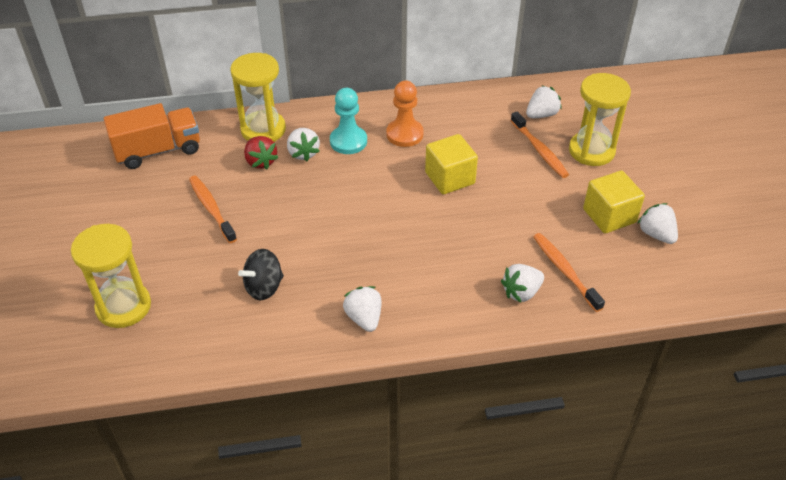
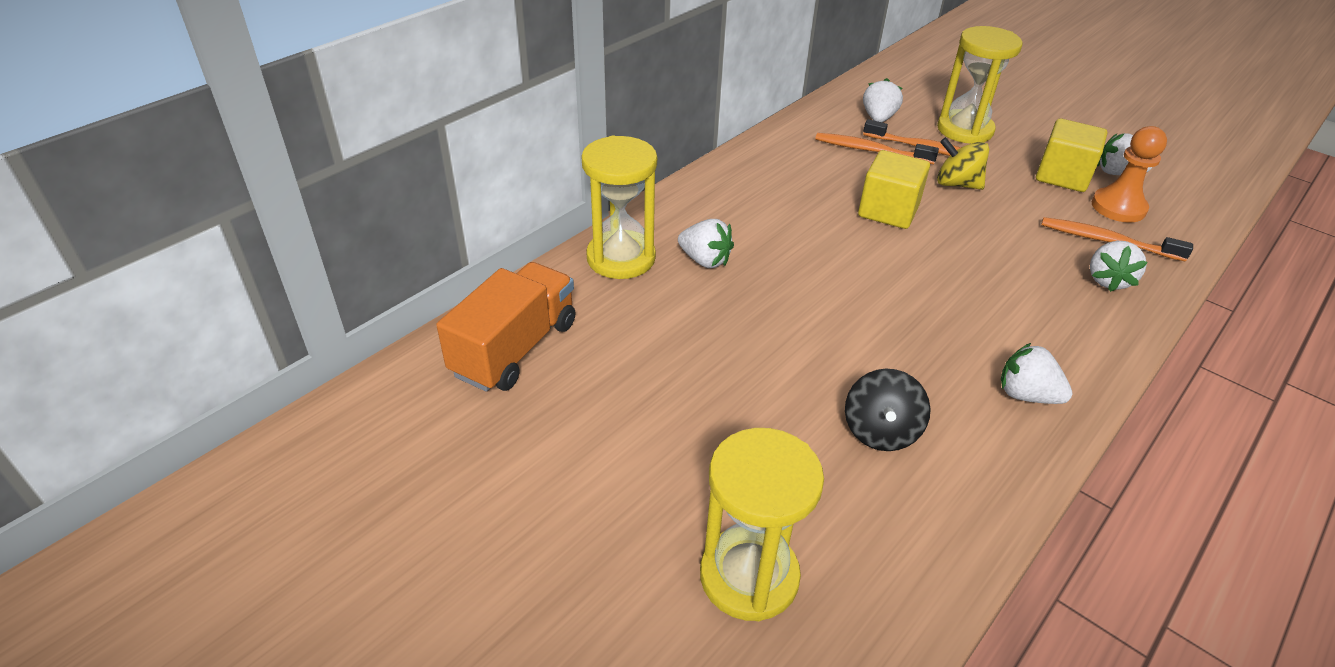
camera: 40 degrees left, 5 degrees down
orange toothbrush [189,176,237,243] -> orange toothbrush moved to [815,133,939,164]
red strawberry [244,136,279,169] -> none
turquoise pawn [330,88,367,154] -> none
orange pawn [386,81,424,147] -> orange pawn moved to [1092,126,1167,223]
none -> yellow spinning top [937,137,989,190]

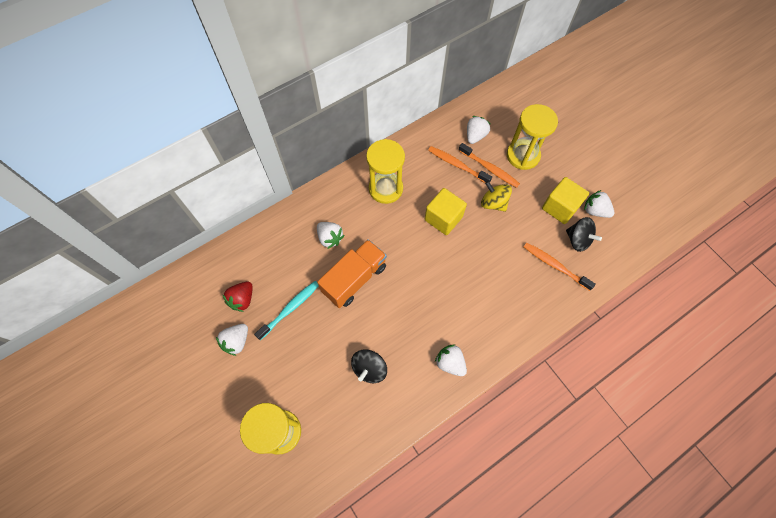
camera: 15 degrees right, 25 degrees up
orange truck [436,262,575,392] -> orange truck moved to [317,239,387,308]
yellow hourglass [581,136,657,279] -> yellow hourglass moved to [366,139,405,204]
white strawberry [1090,241,1148,292] -> white strawberry moved to [216,324,248,356]
orange pawn [1092,126,1167,223] -> black spinning top [566,217,602,252]
none -> red strawberry [222,281,253,312]
none -> turquoise toothbrush [254,281,318,340]

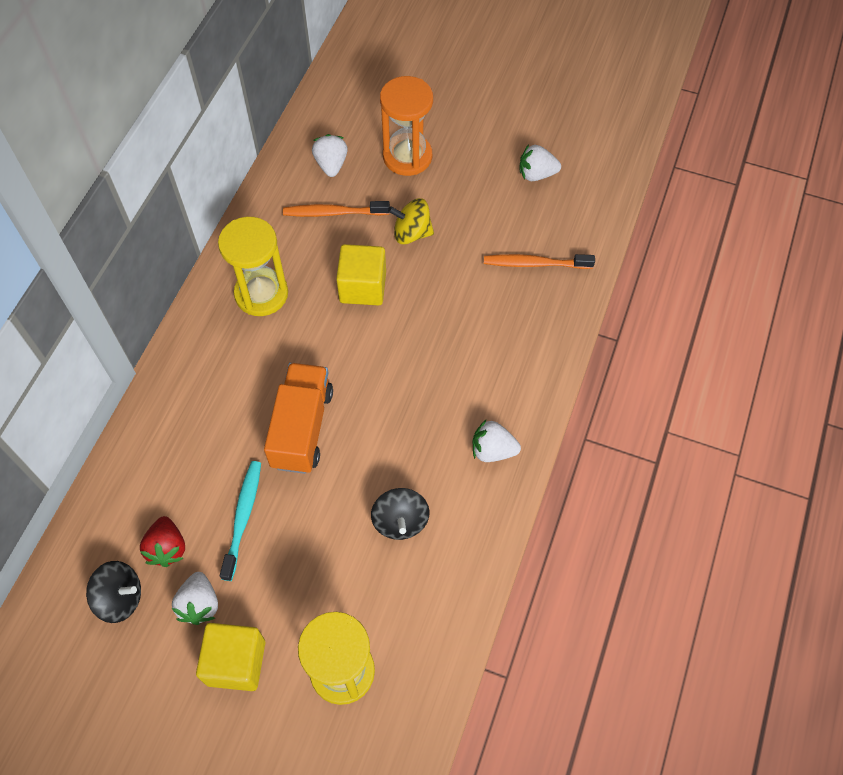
camera: 35 degrees left, 5 degrees down
white strawberry [317,222,344,249] -> none
orange toothbrush [458,143,520,188] -> none
yellow hourglass [507,104,558,170] -> orange hourglass [380,76,433,176]
yellow cube [542,177,589,224] -> yellow cube moved to [196,623,265,691]
black spinning top [566,217,602,252] -> black spinning top moved to [86,561,141,623]

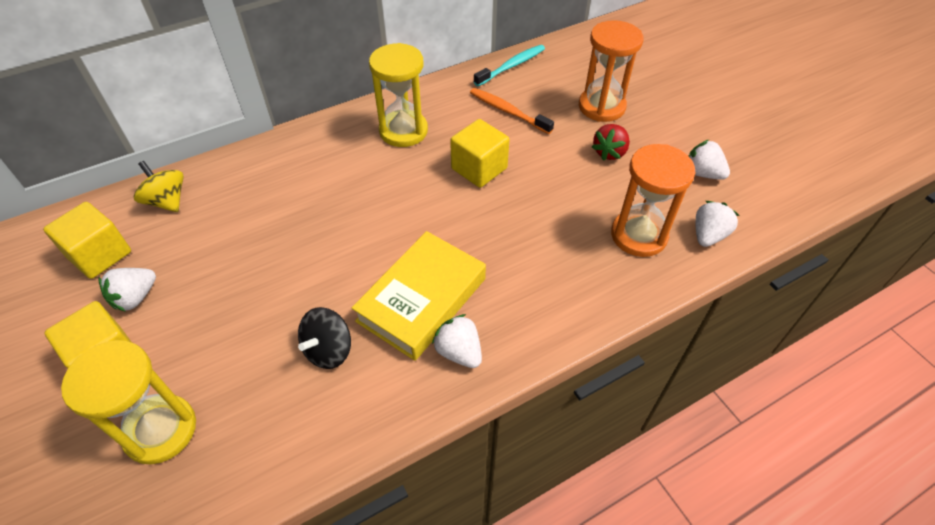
camera: 40 degrees right, 10 degrees down
black spinning top [86,561,141,623] -> yellow cube [43,202,131,279]
red strawberry [140,516,185,567] -> red strawberry moved to [592,124,630,161]
turquoise toothbrush [220,461,261,581] -> turquoise toothbrush moved to [474,45,545,86]
orange truck [264,363,333,474] -> none
white strawberry [312,134,348,177] -> white strawberry moved to [696,201,740,247]
yellow spinning top [388,198,434,245] -> yellow spinning top moved to [134,161,184,212]
orange toothbrush [484,254,595,269] -> orange hourglass [611,144,695,257]
none -> yellow book [352,231,486,361]

